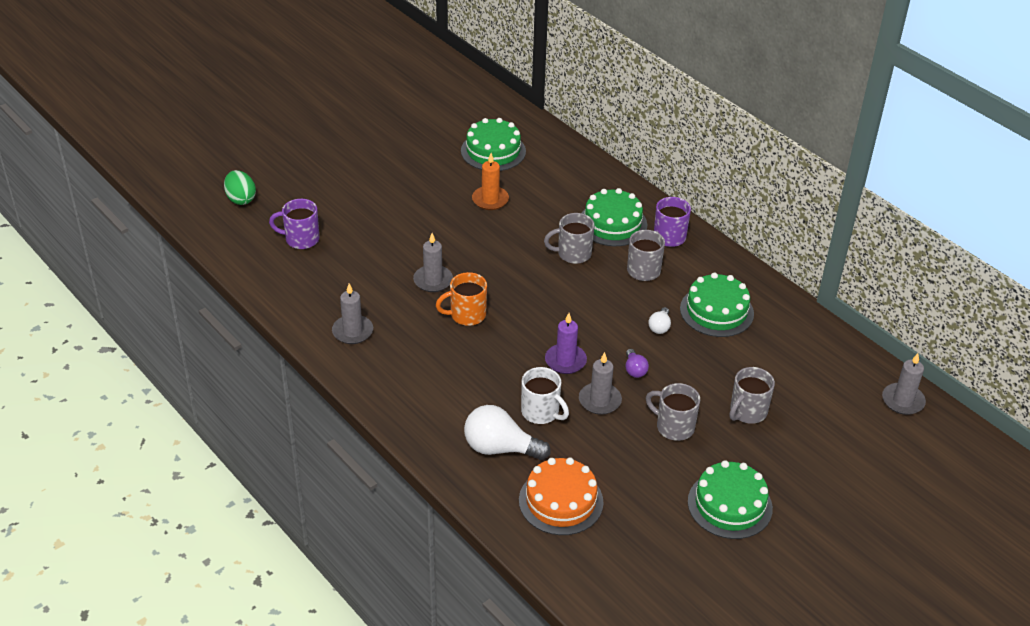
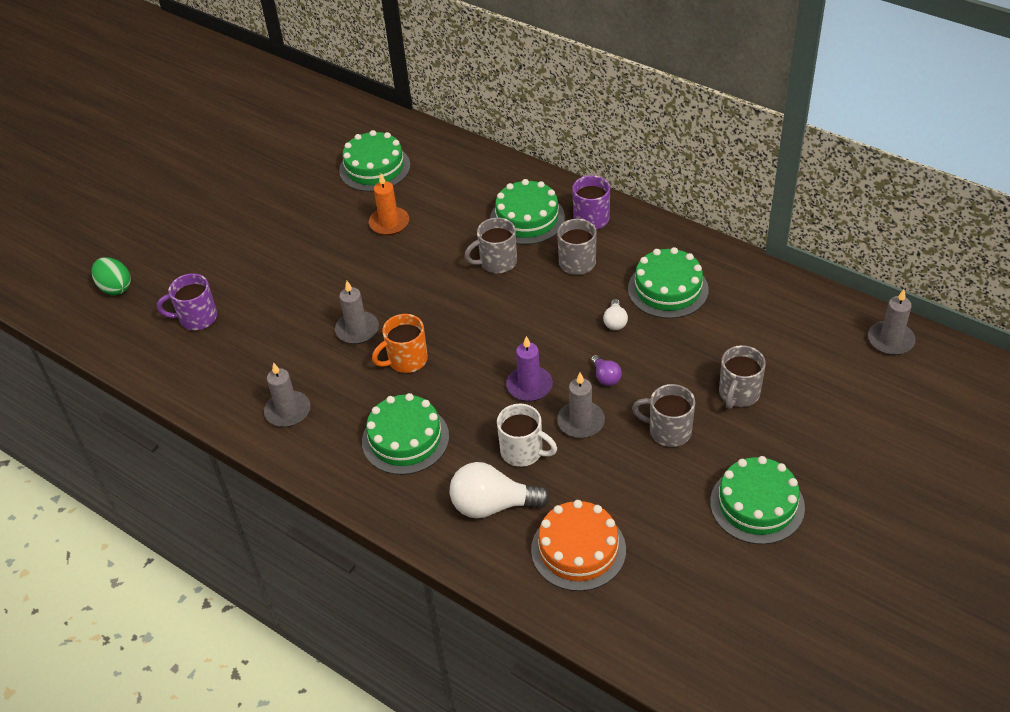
camera: 10 degrees left, 5 degrees up
none -> green cake [362,393,449,475]

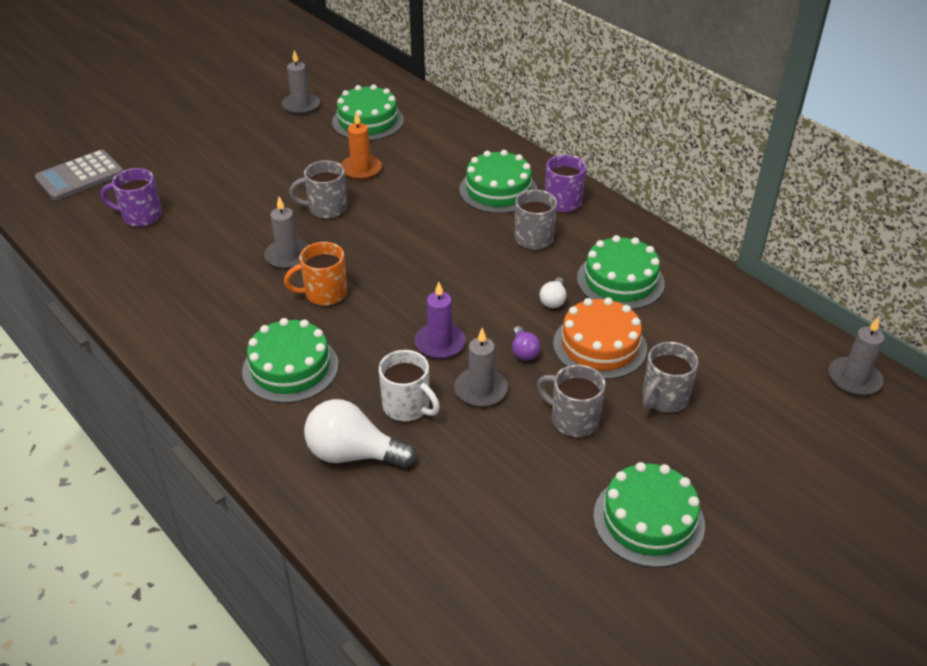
camera: 10 degrees right, 5 degrees down
green egg [92,257,131,295] -> grey calculator [35,150,123,200]
grey candle [264,362,310,427] -> grey candle moved to [282,50,320,115]
grey mug [464,218,517,273] -> grey mug moved to [289,160,347,218]
orange cake [531,500,626,591] -> orange cake moved to [553,297,647,379]

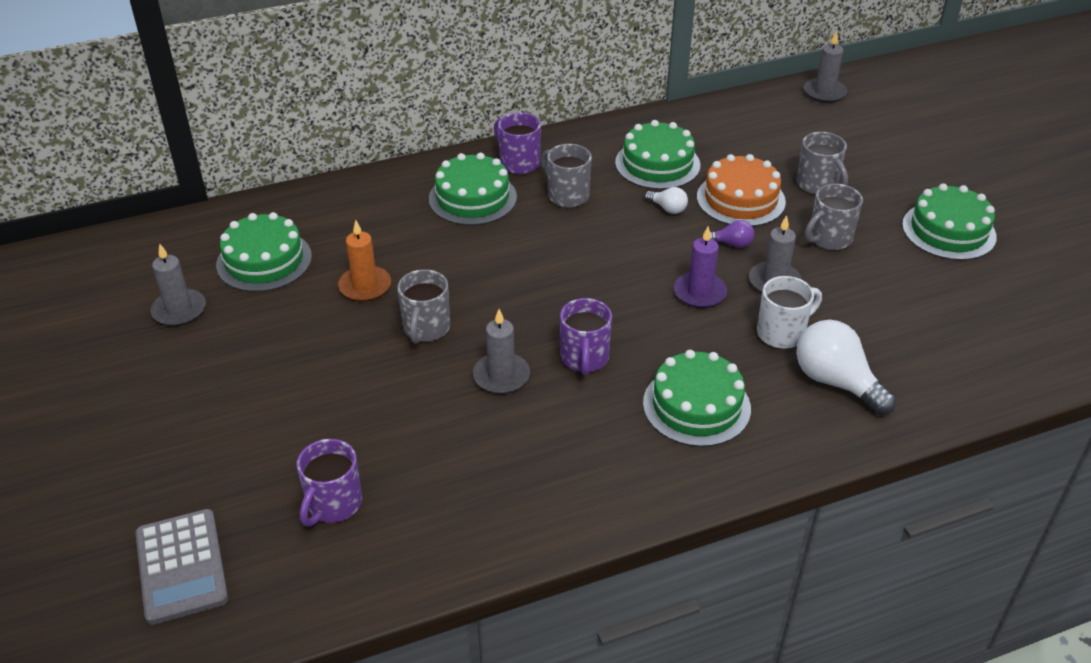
camera: 70 degrees left, 0 degrees up
orange mug [284,242,347,306] -> purple mug [560,298,612,375]
white light bulb [304,399,416,468] -> white light bulb turned 105 degrees clockwise [796,320,896,415]

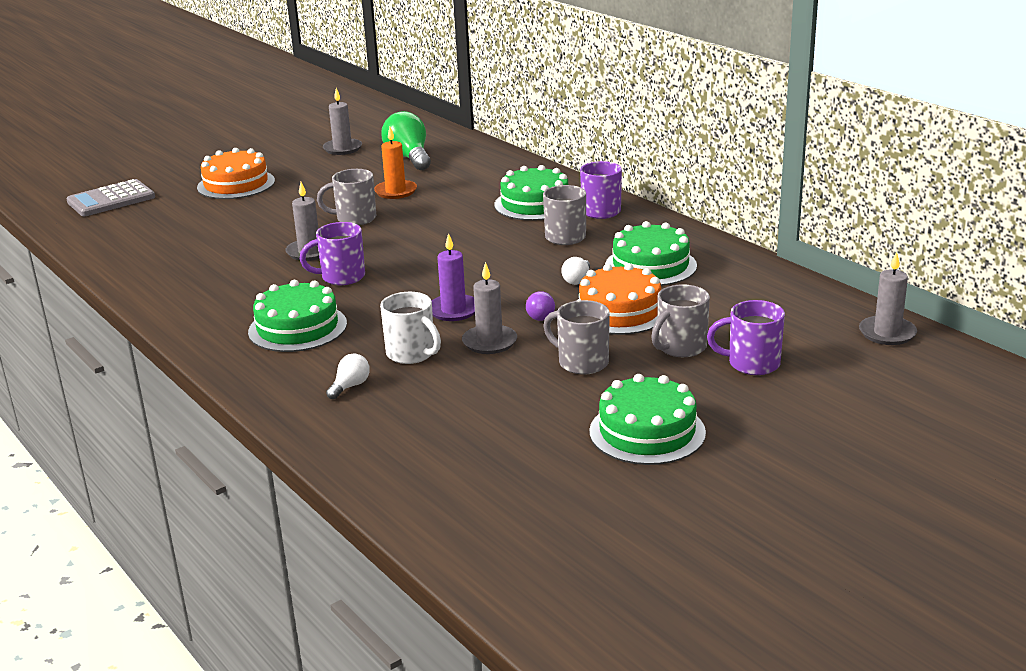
camera: 75 degrees right, 15 degrees down
green cake [216,212,312,292] -> green light bulb [381,111,431,170]
purple mug [297,439,362,526] -> purple mug moved to [707,300,785,375]
white light bulb [796,320,896,415] -> white light bulb [326,354,370,400], size x0.49
none -> orange cake [197,148,275,199]

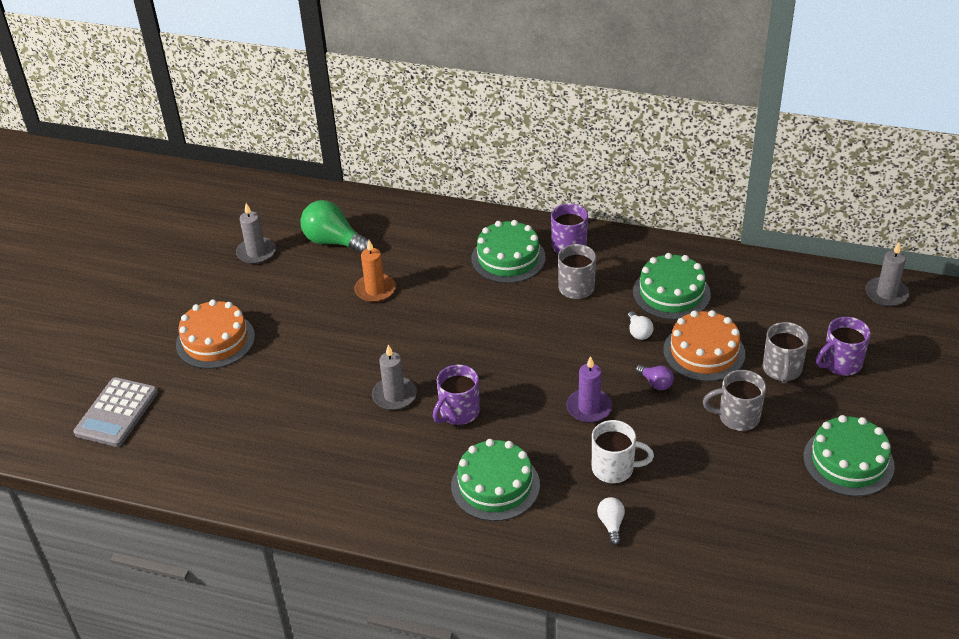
camera: 35 degrees left, 15 degrees up
grey mug [317,169,376,225] -> none
grey candle [462,262,517,354] -> none

